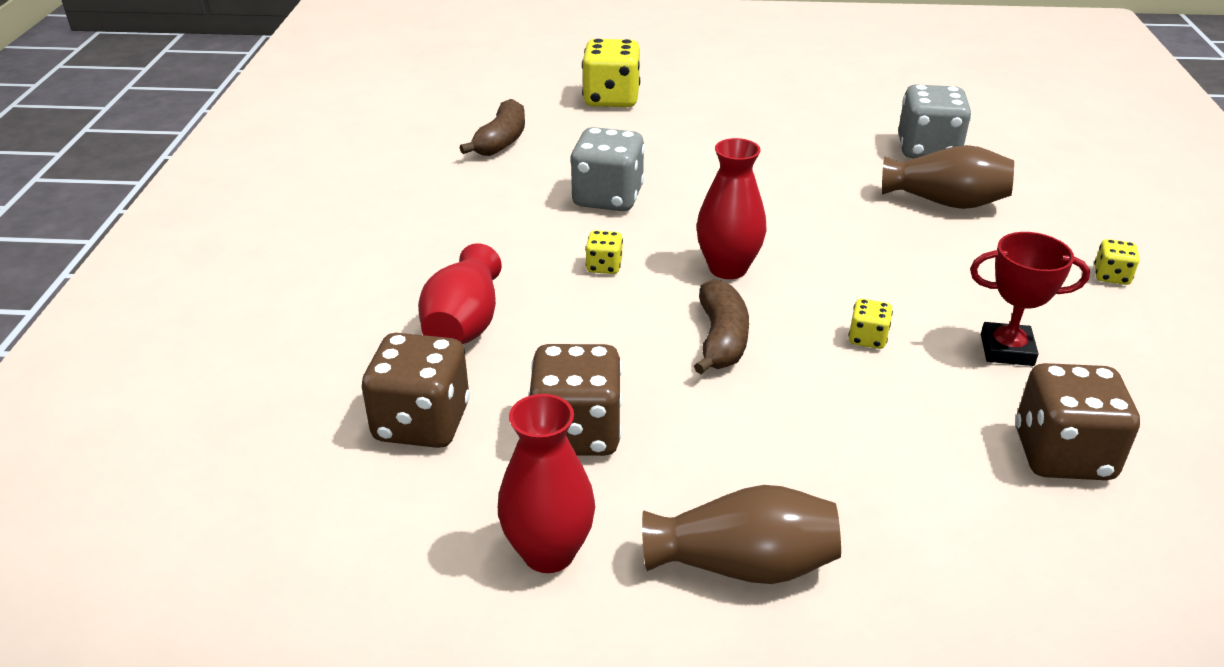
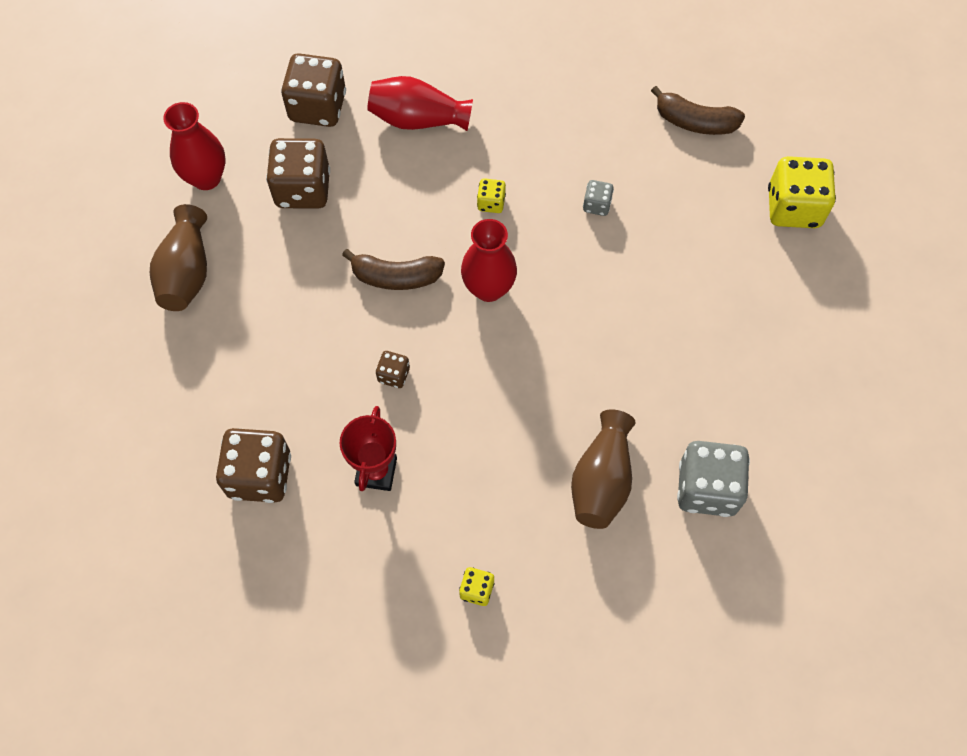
camera: 90 degrees right, 30 degrees up
grey dice [570,127,645,211] -> grey dice [583,180,614,216], size x0.48
yellow dice [848,299,893,349] -> brown dice [376,351,410,388]

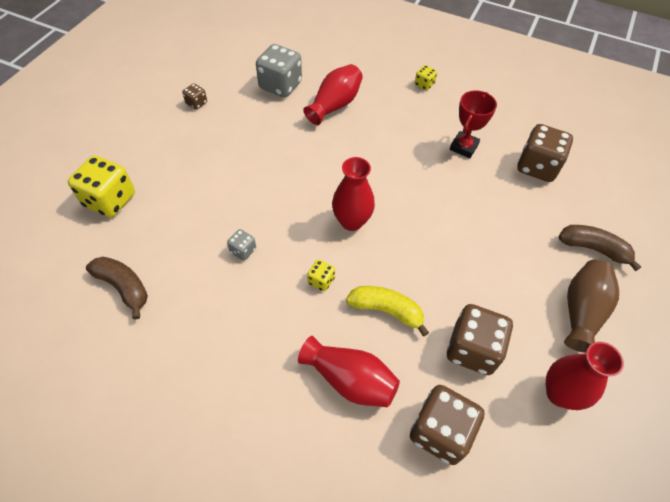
camera: 160 degrees left, 10 degrees down
brown banana [342,249,445,290] -> brown banana moved to [558,225,641,271]
brown dice [376,351,410,388] -> brown dice moved to [182,83,207,110]
brown vase [571,409,635,529] -> red vase [303,64,363,125]
none -> yellow banana [346,286,429,336]

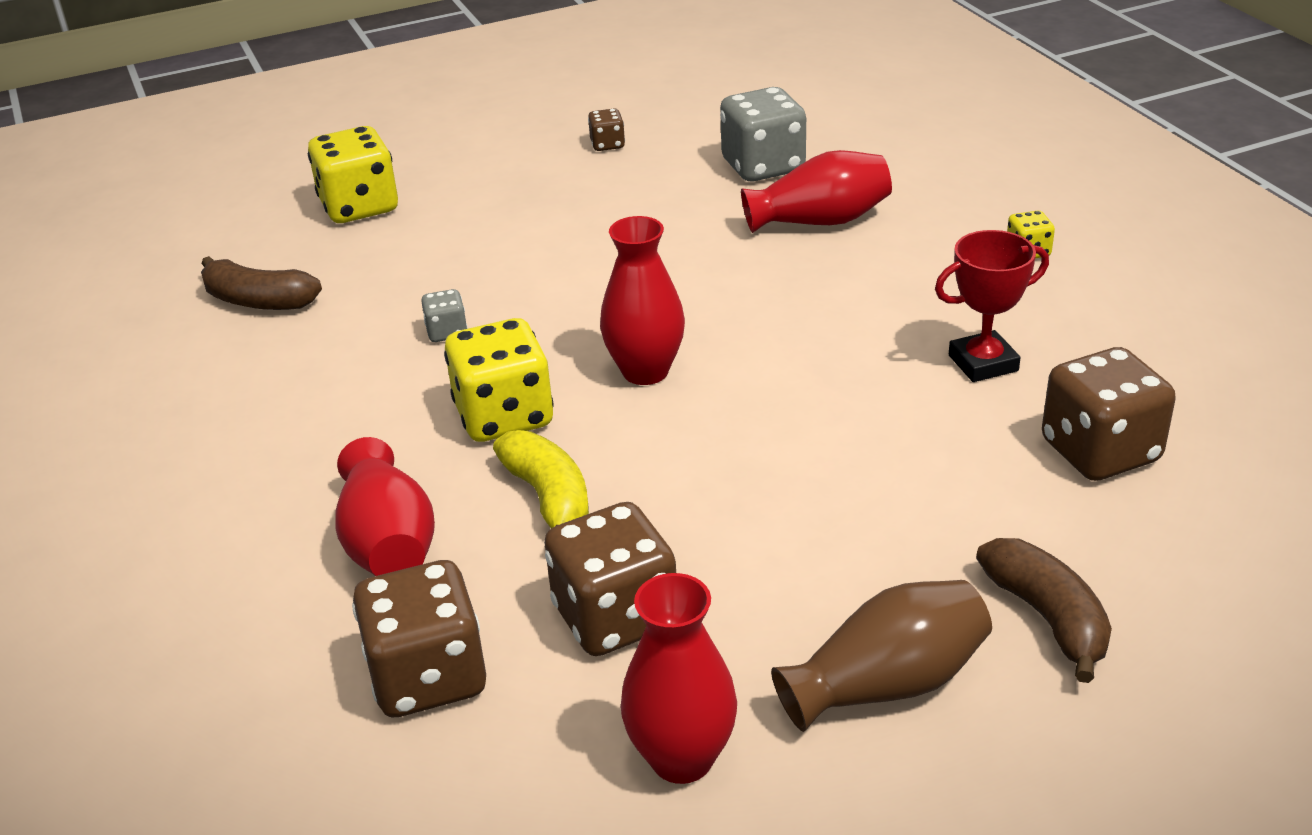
camera: 45 degrees right, 20 degrees down
brown banana [86,257,148,320] -> brown banana turned 120 degrees clockwise [201,256,322,310]
yellow dice [307,259,335,291] -> yellow dice [444,318,554,442], size x2.09

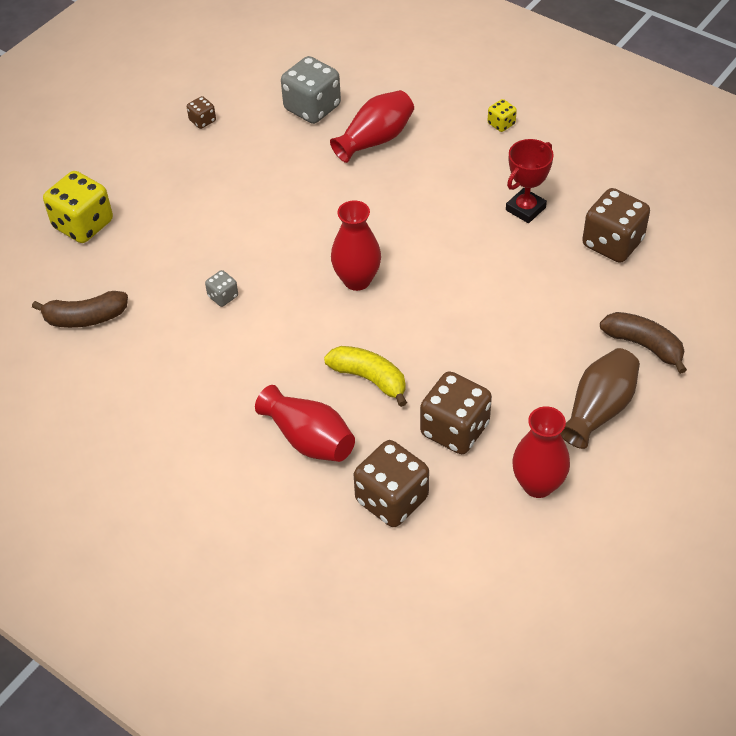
camera: 30 degrees left, 15 degrees up
yellow dice [444,318,554,442] -> none

